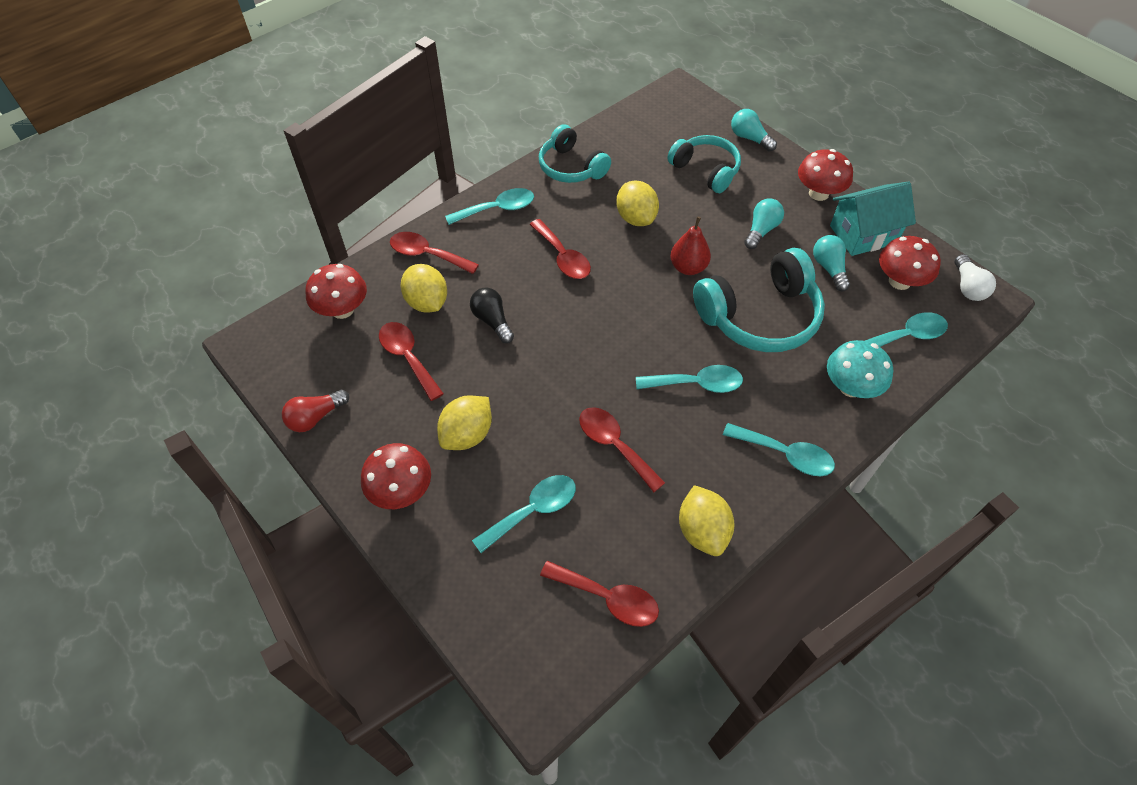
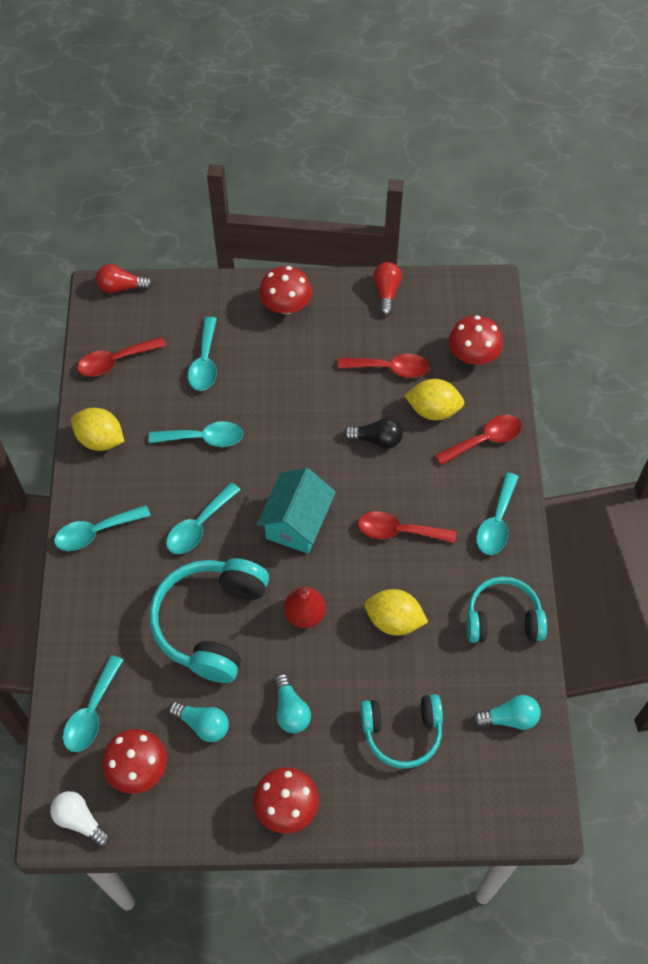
camera: 130 degrees right, 5 degrees up
yellow lemon [437,396,492,450] -> none
red spoon [579,407,665,492] -> turquoise spoon [149,421,243,447]
turquoise light bulb [731,109,777,151] -> turquoise light bulb moved to [473,695,541,730]
turquoise mushroom [827,340,893,398] -> none
turquoise house [830,182,916,256] -> turquoise house moved to [257,468,336,554]
none -> red light bulb [96,264,153,293]

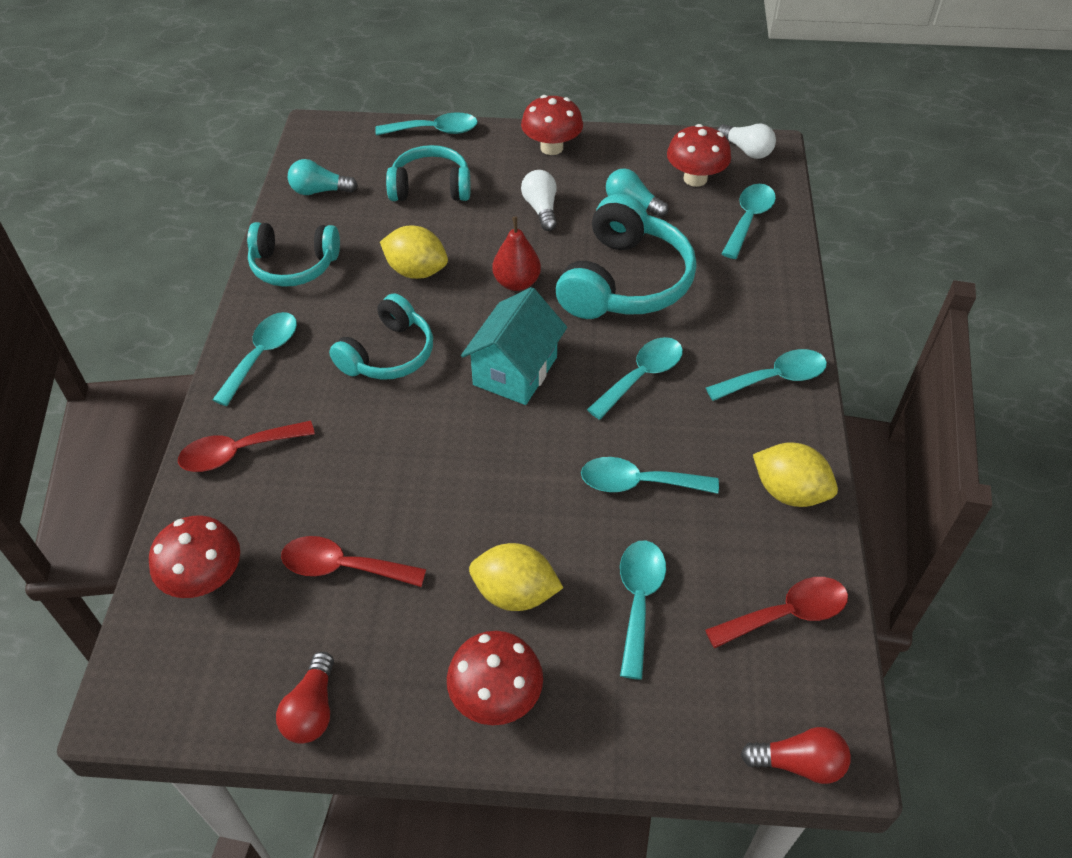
camera: 175 degrees left, 10 degrees down
turquoise light bulb [274,673,311,733] -> white light bulb [521,170,557,231]
black light bulb [344,418,403,448] -> none
red spoon [358,511,456,543] -> turquoise headphones [329,293,433,380]
yellow lemon [404,379,465,420] -> yellow lemon moved to [469,543,563,611]
none -> turquoise spoon [375,113,478,136]

